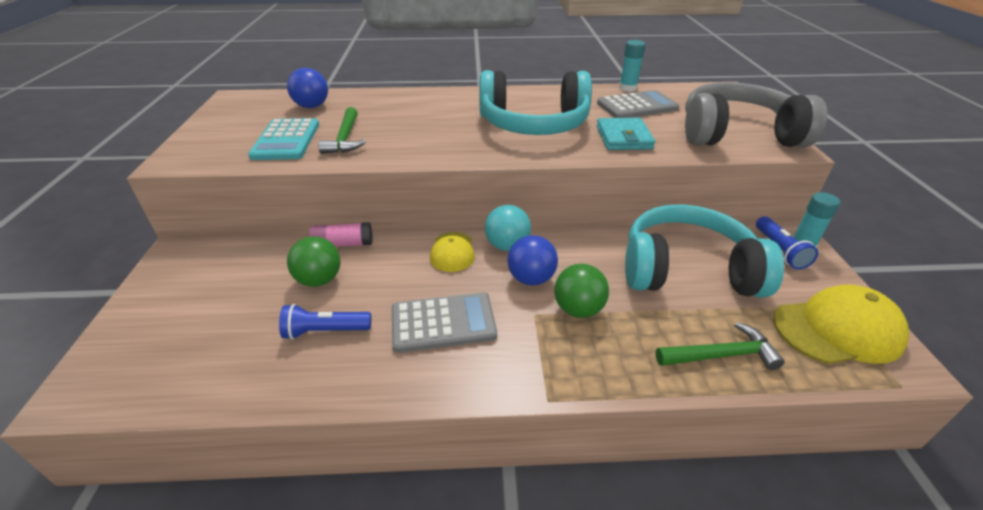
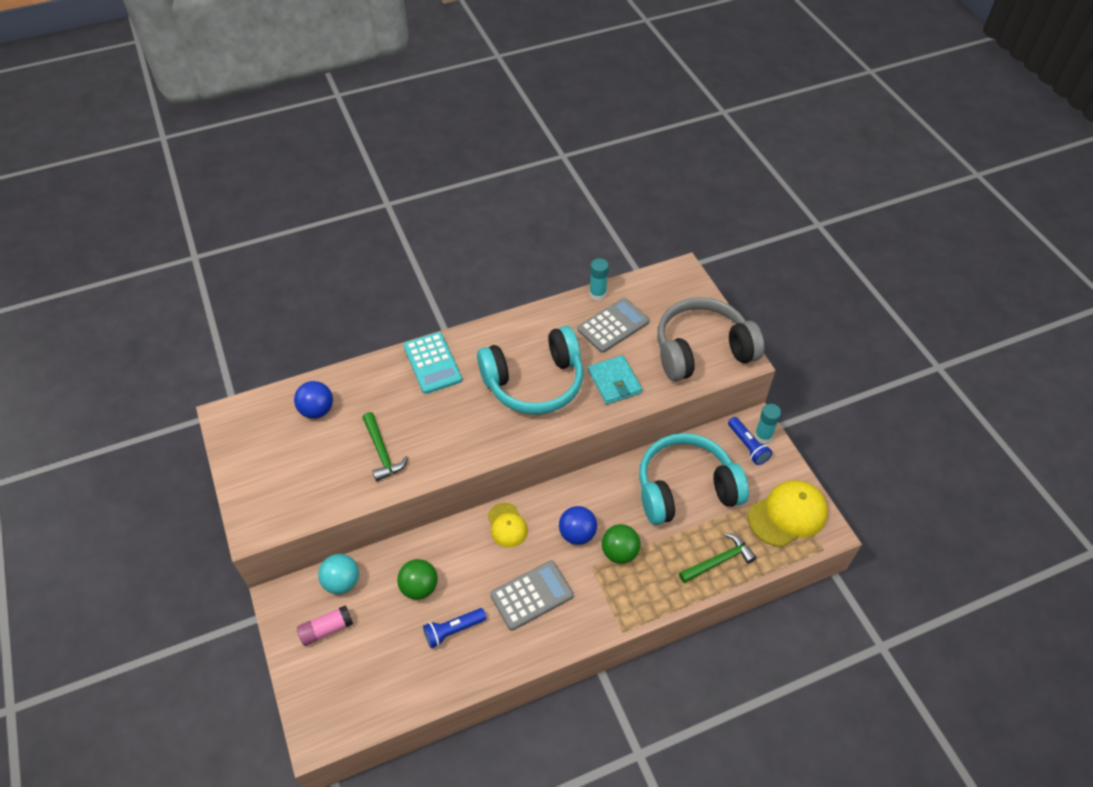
camera: 20 degrees left, 15 degrees up
turquoise calculator [248,118,319,160] -> turquoise calculator moved to [404,332,462,394]
pink glue stick [309,222,372,247] -> pink glue stick moved to [297,605,353,646]
turquoise ball [485,205,531,251] -> turquoise ball moved to [318,554,359,594]

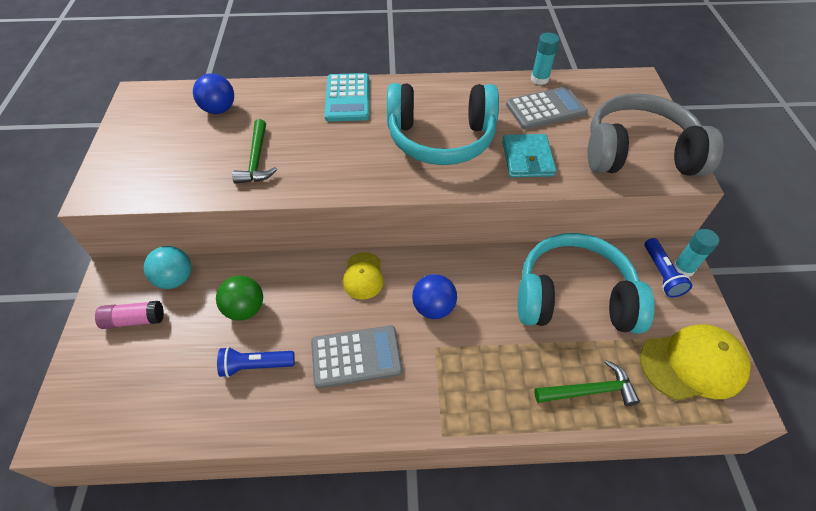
camera: 20 degrees right, 0 degrees up
green ball [602,524,640,564] -> none

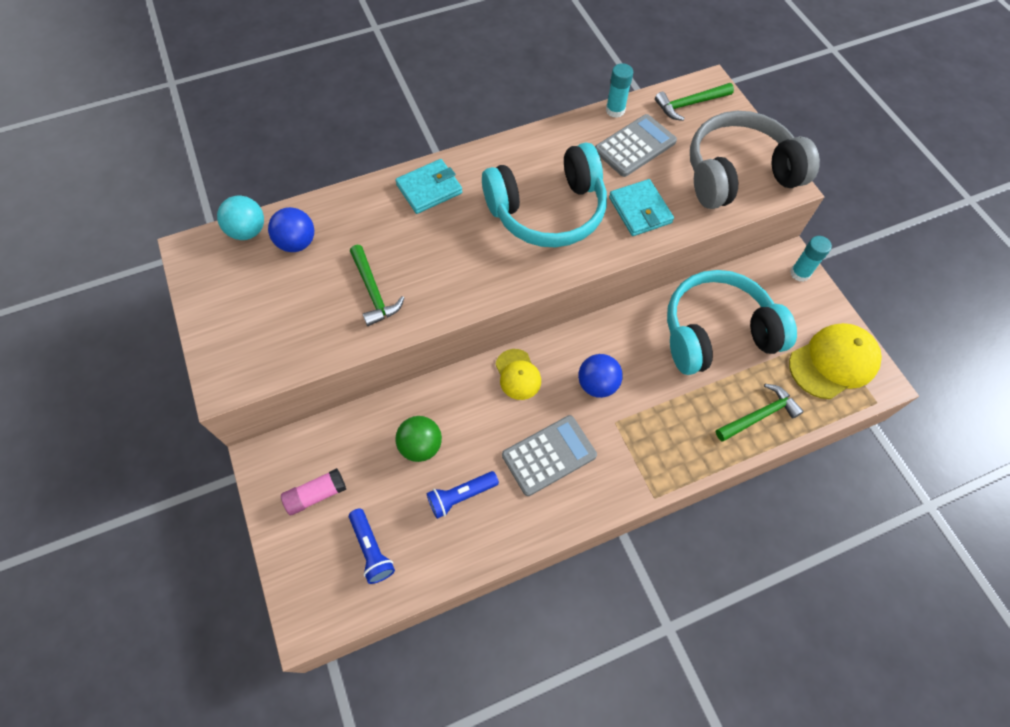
camera: 20 degrees left, 10 degrees up
turquoise ball [144,246,191,289] -> turquoise ball moved to [217,195,264,240]
turquoise calculator [325,73,369,122] -> turquoise wallet [396,159,462,214]
blue flashlight [645,238,692,298] -> blue flashlight moved to [349,508,395,584]
none -> green hammer [655,83,734,121]

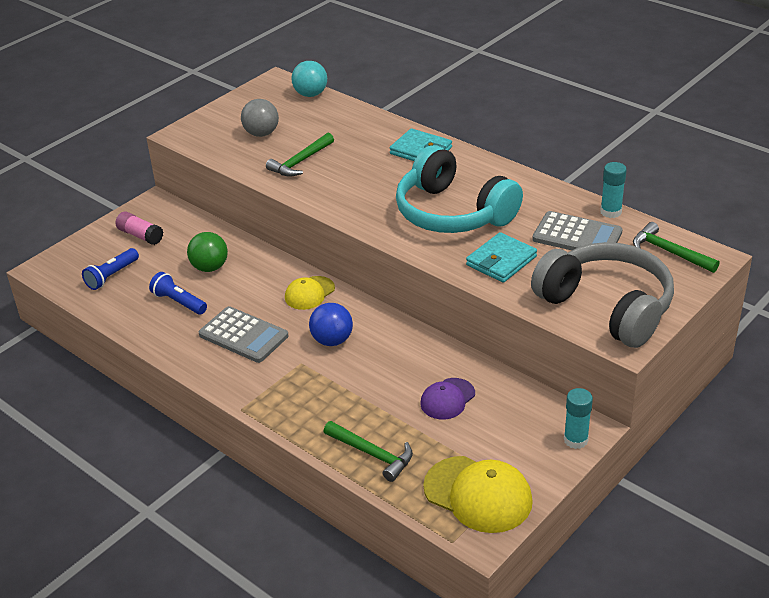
camera: 65 degrees right, 25 degrees down
blue ball [268,207,314,252] -> none
turquoise headphones [667,270,797,375] -> purple cap [420,378,475,419]
none -> grey ball [241,99,279,137]

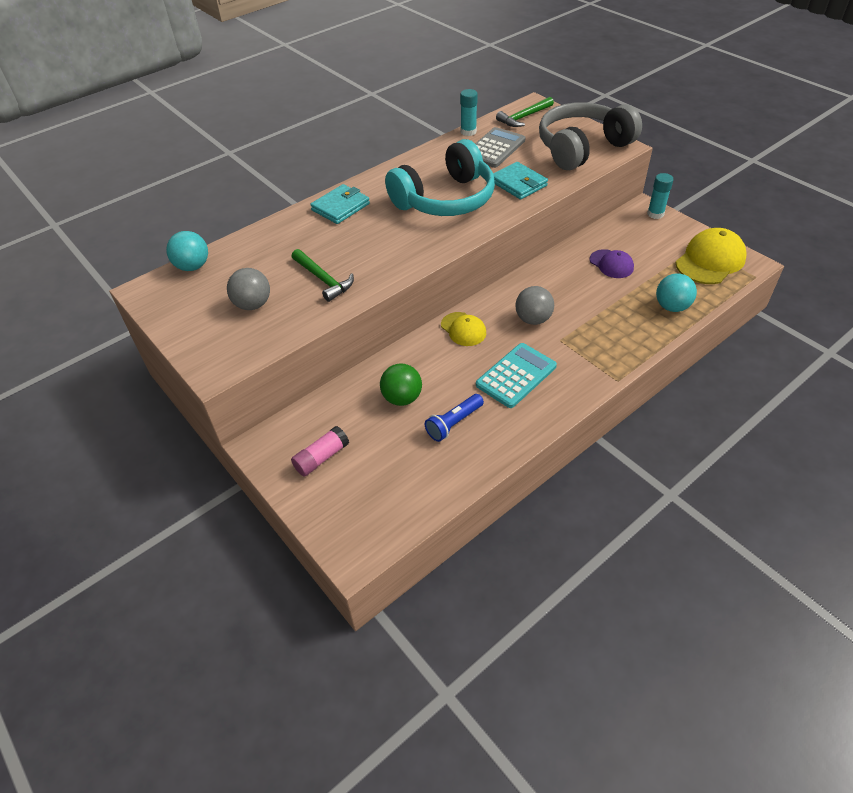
camera: 80 degrees left, 10 degrees up
blue flashlight [82,248,139,290] -> none
grey calculator [199,306,289,363] -> turquoise calculator [476,343,557,408]
blue ball [309,303,353,346] -> grey ball [515,286,554,325]
green hammer [324,421,413,482] -> turquoise ball [656,273,697,312]

